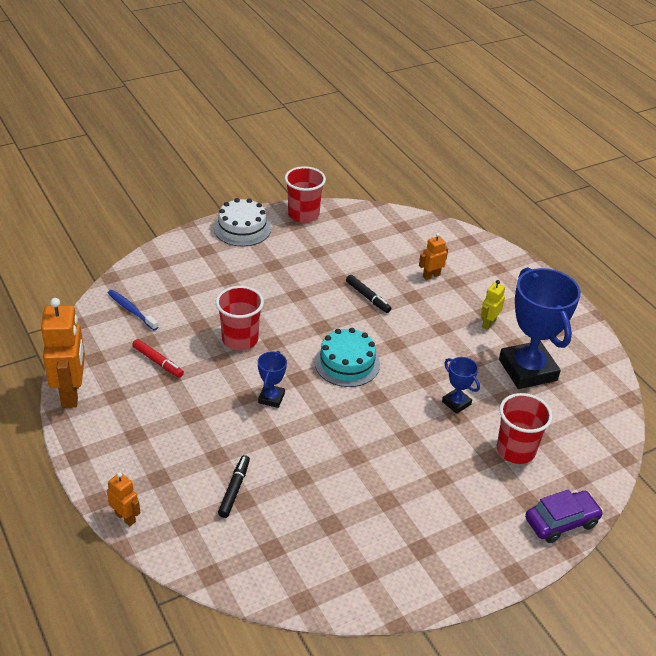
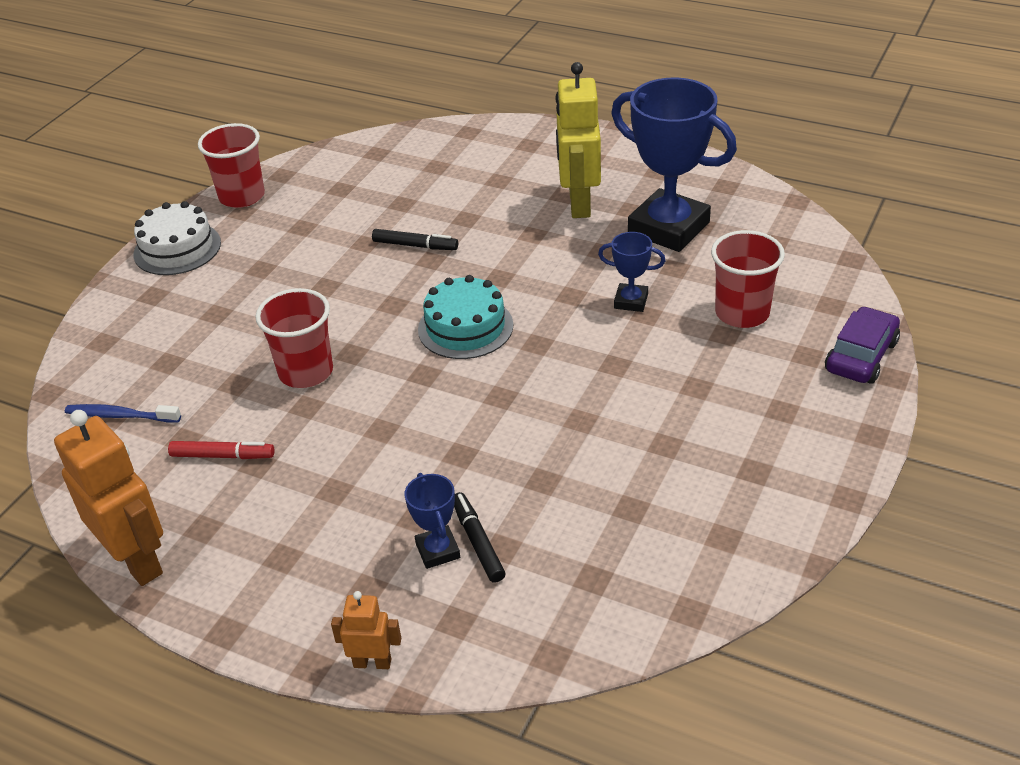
camera: 30 degrees left, 0 degrees up
blue trophy [258,351,287,408] -> blue trophy moved to [404,473,460,569]
orange robot [419,233,448,280] -> none
yellow robot [481,280,505,330] -> yellow robot [556,62,601,218], size x2.00

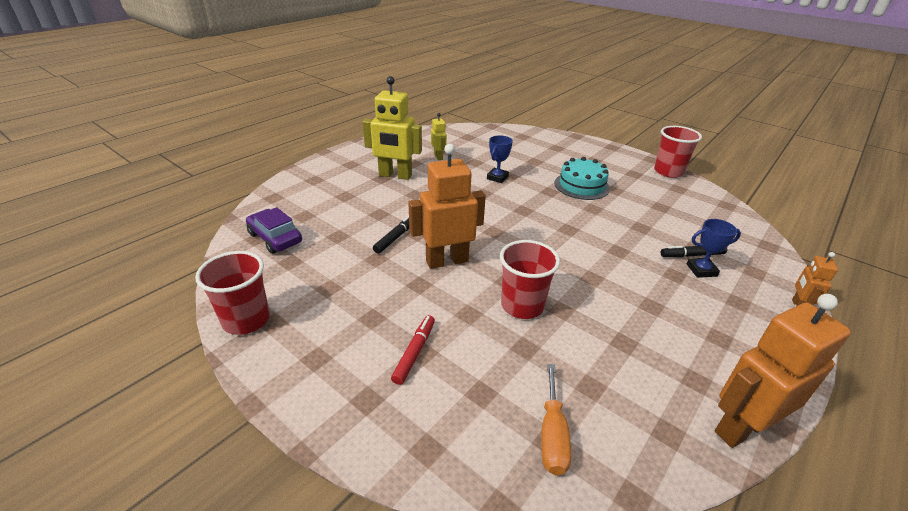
camera: 80 degrees left, 5 degrees down
blue toothbrush [65,404,181,423] -> orange screwdriver [541,364,571,475]
white cake [133,201,221,275] -> none
red marker [168,441,275,459] -> red marker moved to [391,315,435,385]
turquoise cake [418,275,513,359] -> turquoise cake moved to [555,157,610,200]
blue trophy [611,78,737,252] -> yellow robot [431,113,447,161]
red cup [711,230,785,328] -> red cup moved to [654,126,702,178]
purple car [825,306,900,384] -> purple car moved to [246,207,302,254]
none -> orange robot [408,144,486,269]

